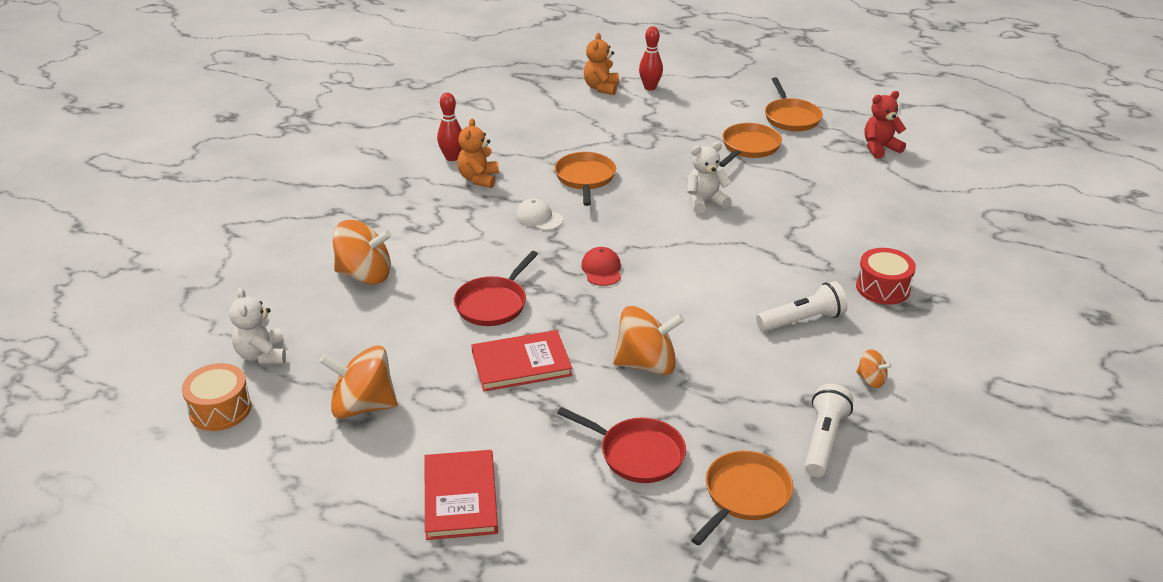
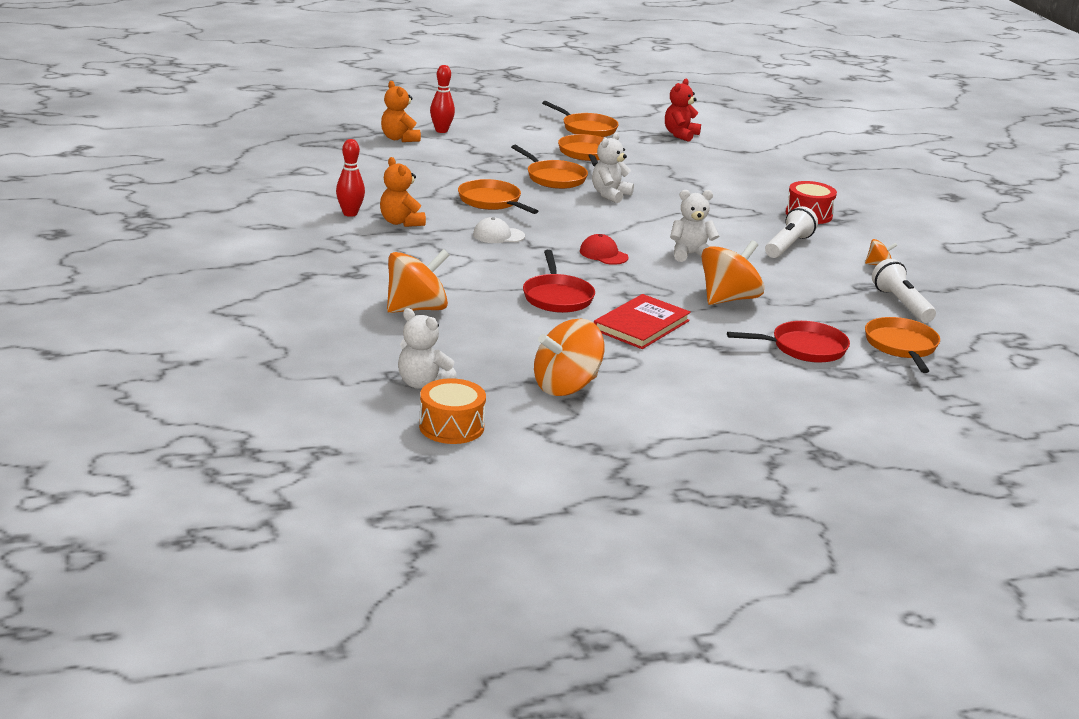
camera: 40 degrees left, 10 degrees down
red book [425,450,498,540] -> none
none -> orange pan [511,145,588,189]
none -> white teddy bear [670,190,719,262]

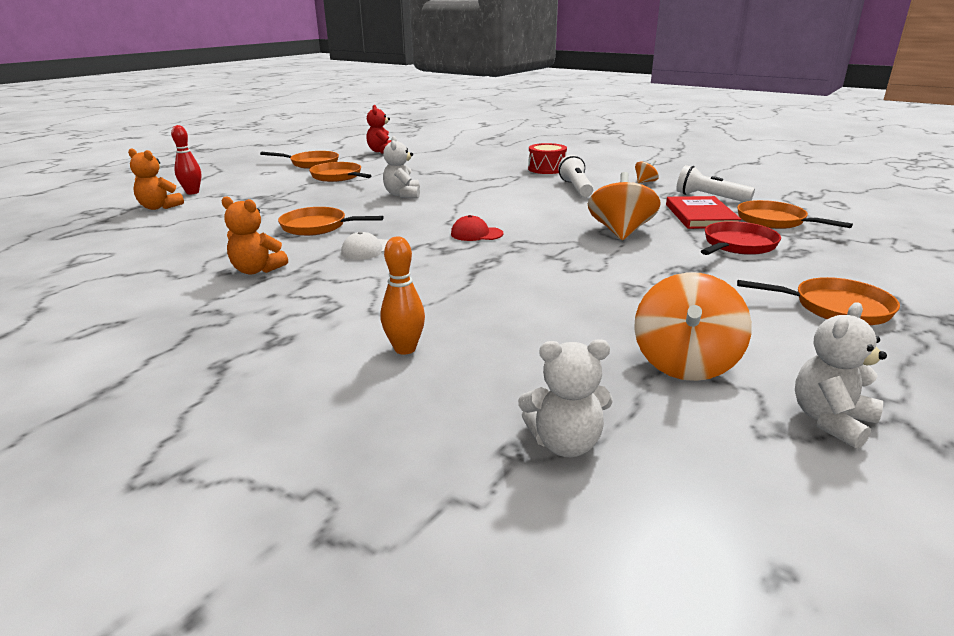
camera: 35 degrees left, 0 degrees up
red bowling pin [336,139,365,217] -> none
orange spinning top [387,249,449,313] -> orange bowling pin [381,236,425,355]
orange drum [419,378,486,444] -> none
orange pan [511,145,588,189] -> orange pan moved to [737,277,900,325]
red pan [523,250,595,313] -> none
red book [594,294,691,349] -> red book moved to [666,196,741,229]
white teddy bear [670,190,719,262] -> white teddy bear moved to [795,302,887,449]

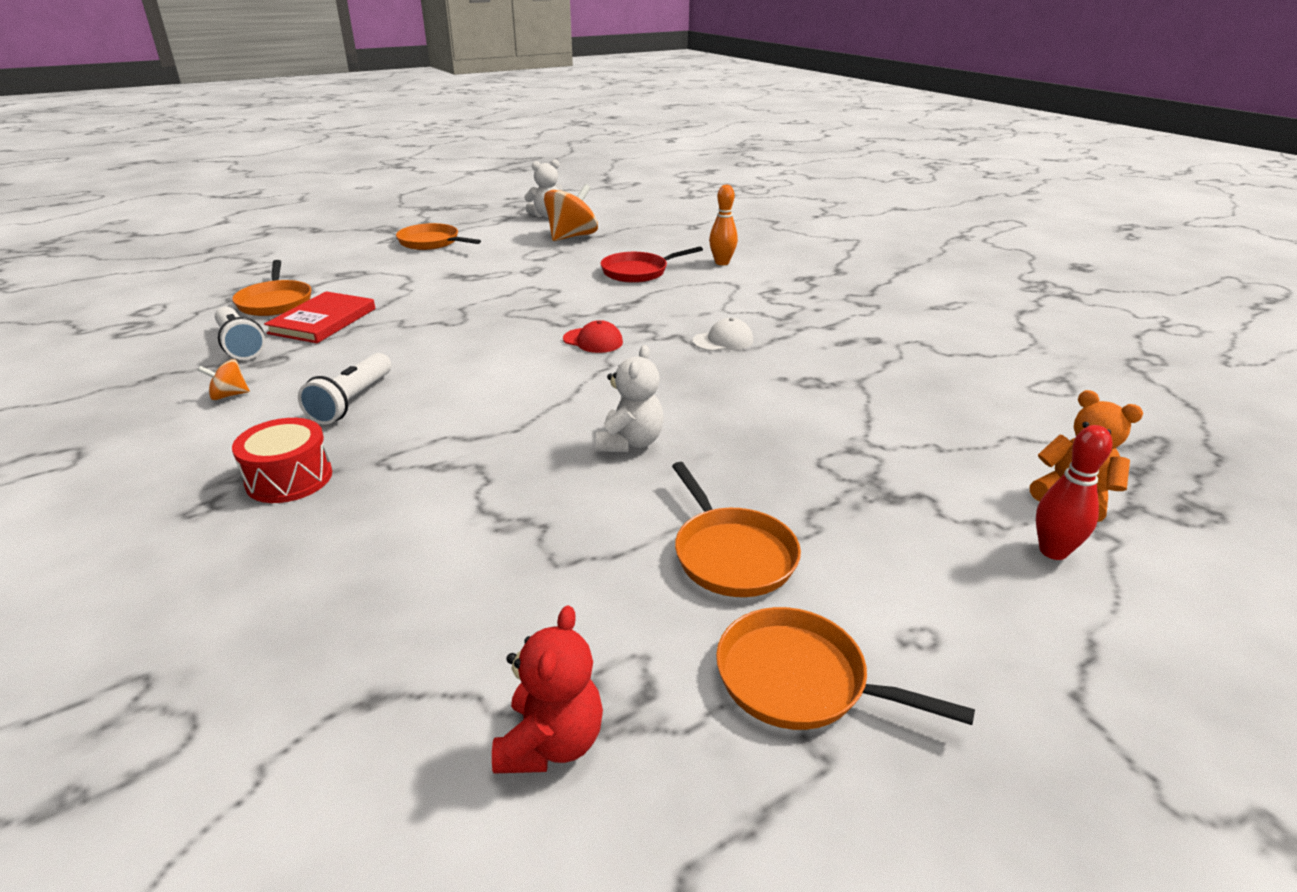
camera: 160 degrees left, 5 degrees up
orange teddy bear [222,196,288,274] -> none
orange pan [278,207,384,236] -> none
white teddy bear [518,339,613,457] -> none
orange spinning top [588,172,661,240] -> none
red pan [701,221,781,255] -> red pan moved to [600,246,703,283]

